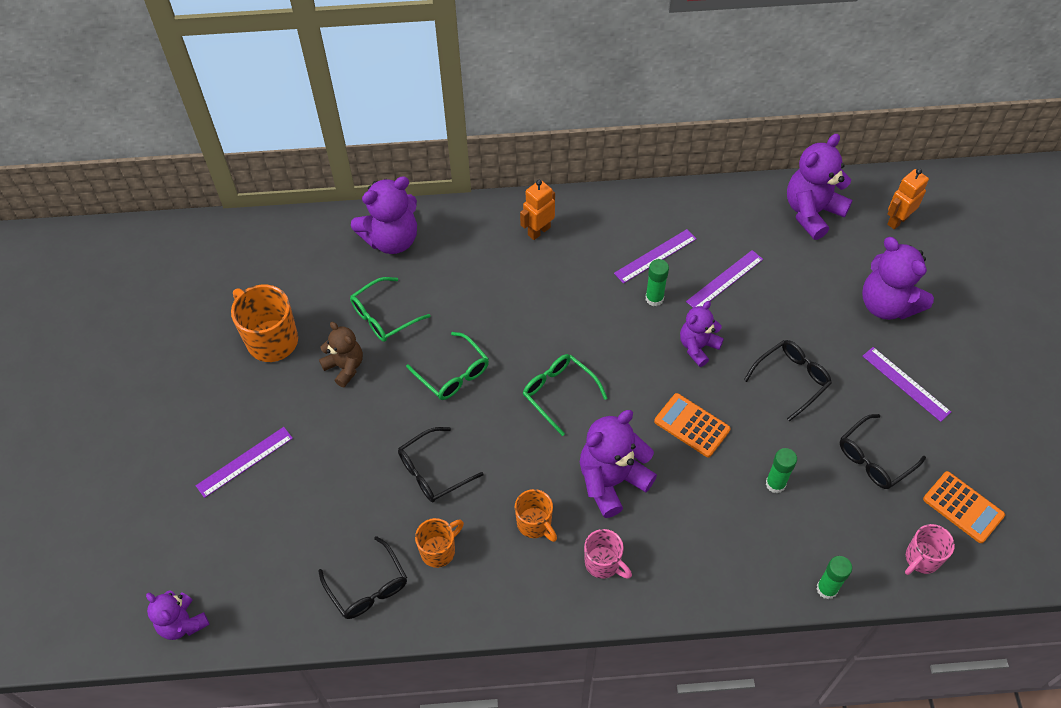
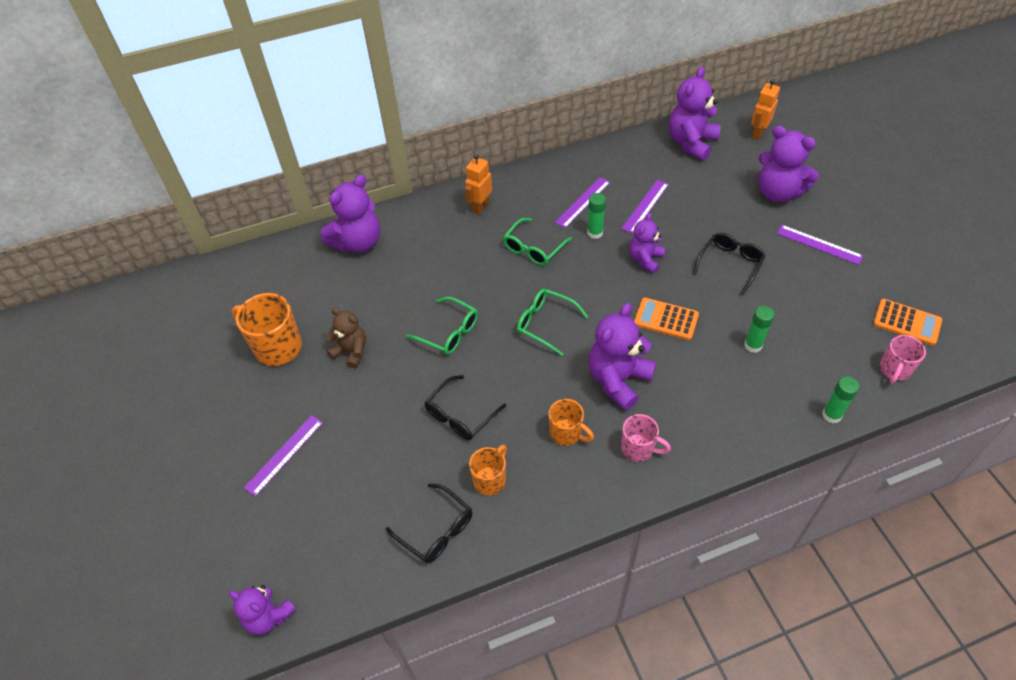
camera: 15 degrees left, 5 degrees down
green glasses [350,277,430,342] -> green glasses moved to [503,218,572,266]
black glasses [840,414,926,489] -> none

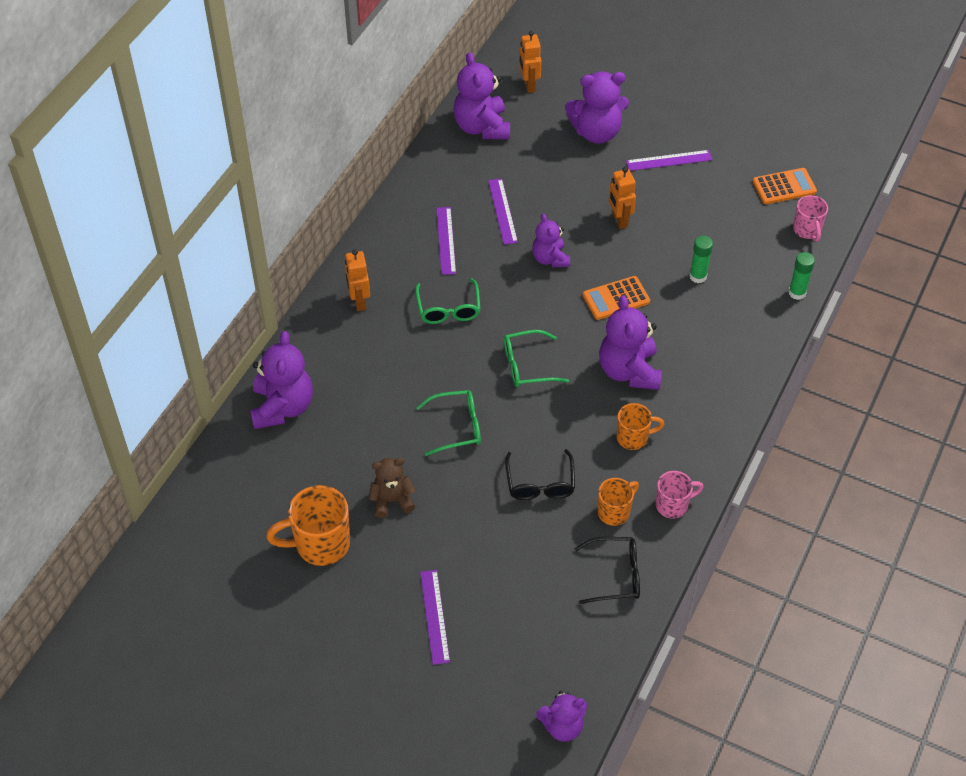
camera: 45 degrees left, 0 degrees up
orange mug [469,445,507,495] -> orange mug turned 60 degrees clockwise [598,478,639,526]
green glue stick [587,193,606,239] -> none
pink mug [621,414,671,462] -> pink mug moved to [656,471,704,519]
black glasses [693,232,766,295] -> orange robot [609,167,636,229]

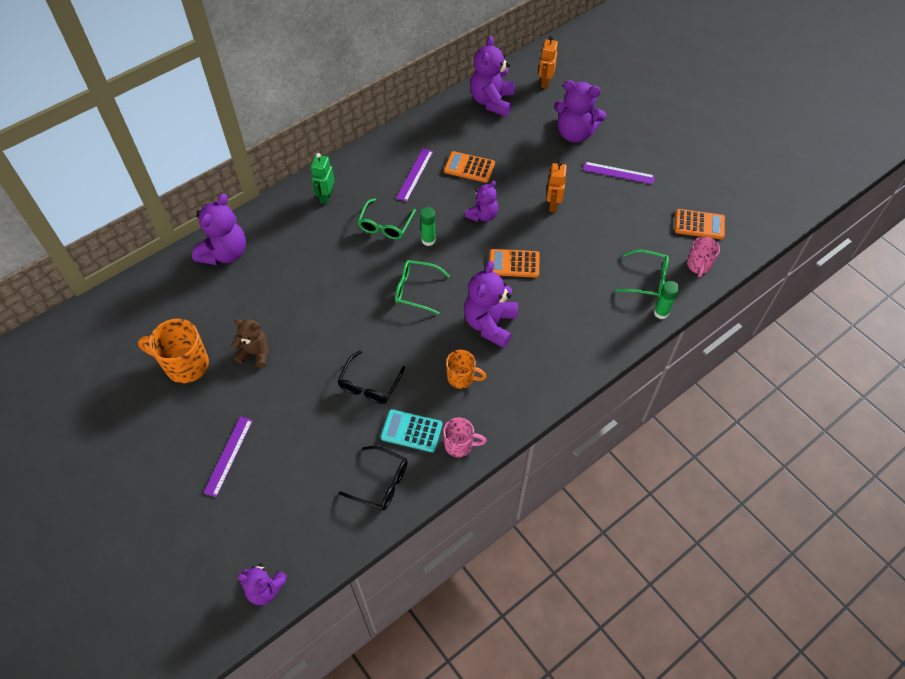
camera: 25 degrees right, 5 degrees up
orange robot [345,249,370,311] -> green robot [311,153,334,204]
green glasses [416,390,481,456] -> green glasses moved to [615,250,669,298]
purple ruler [488,178,518,245] -> orange calculator [444,151,495,183]
purple teddy bear [532,213,570,268] -> purple teddy bear turned 150 degrees counterclockwise [465,180,498,222]
orange mug [598,478,639,526] -> turquoise calculator [381,409,442,453]
green glue stick [689,236,713,283] -> green glue stick moved to [420,207,436,246]

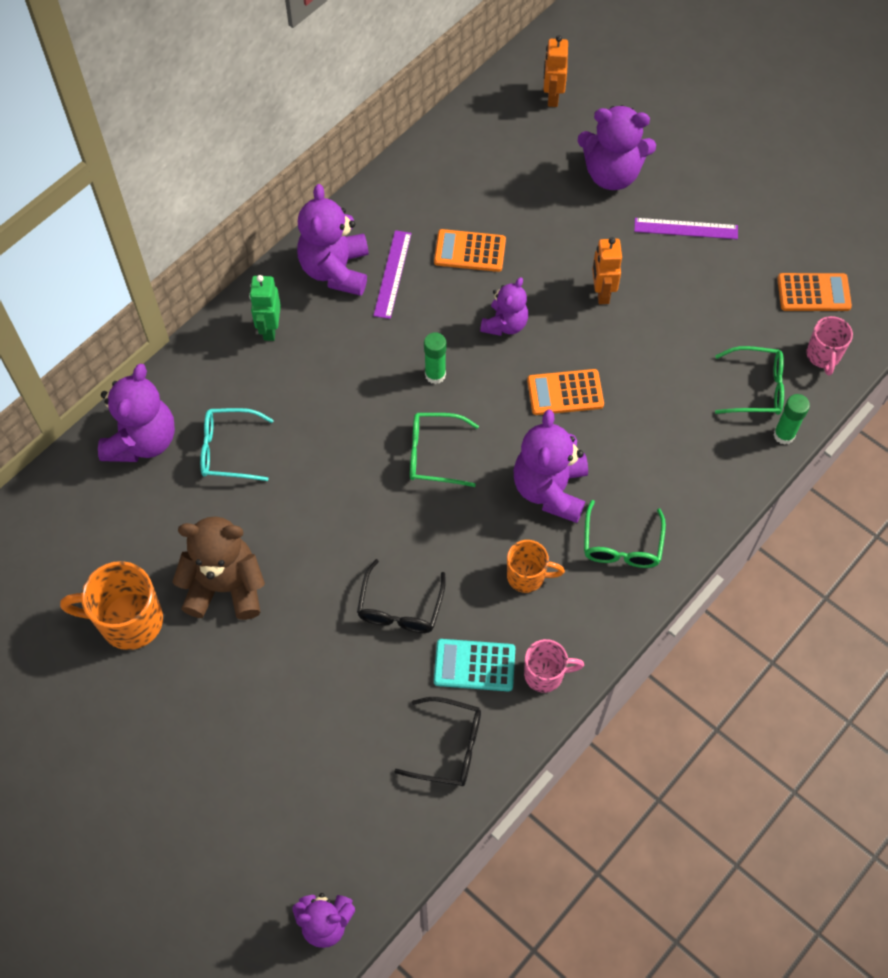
camera: 10 degrees left, 5 degrees up
purple ruler [203,416,253,497] -> none
brown teddy bear [231,319,269,367] -> brown teddy bear [172,516,265,620], size x1.61
green glasses [357,198,416,240] -> green glasses moved to [584,500,666,568]
purple teddy bear [470,36,515,116] -> purple teddy bear moved to [297,184,369,296]
none -> turquoise glasses [200,408,274,481]

